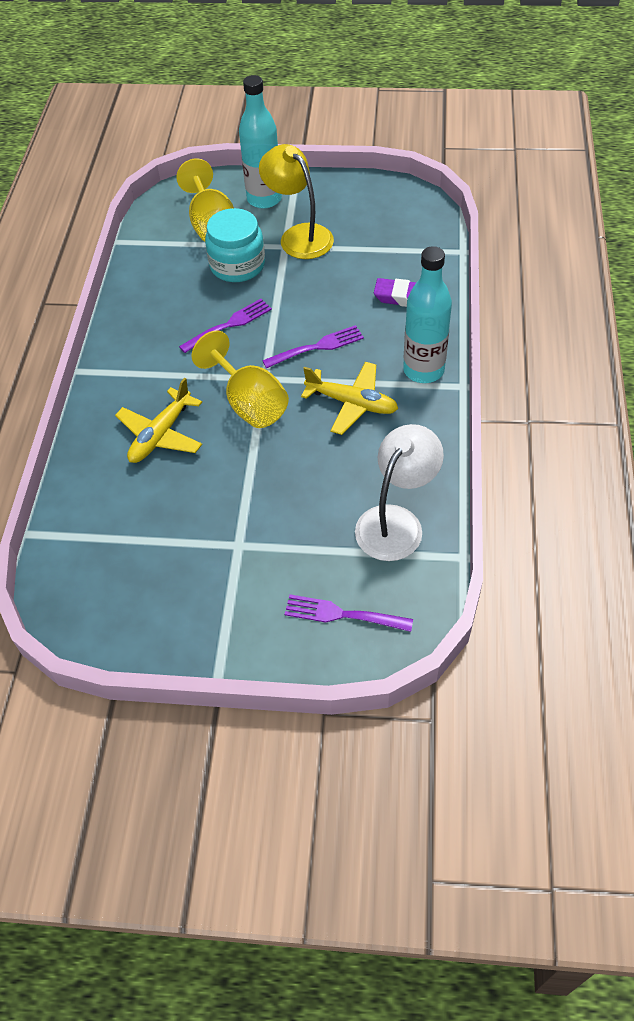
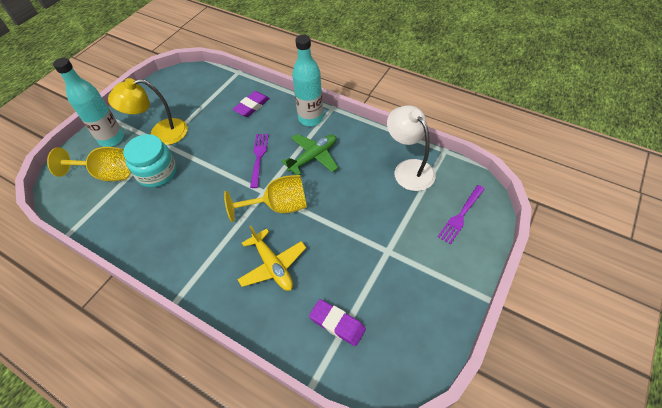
camera: 65 degrees left, 0 degrees up
purple fork [179,299,272,353] -> none
yellow plane [301,362,398,435] -> green plane [281,134,338,175]
none -> purple eraser [309,299,366,346]

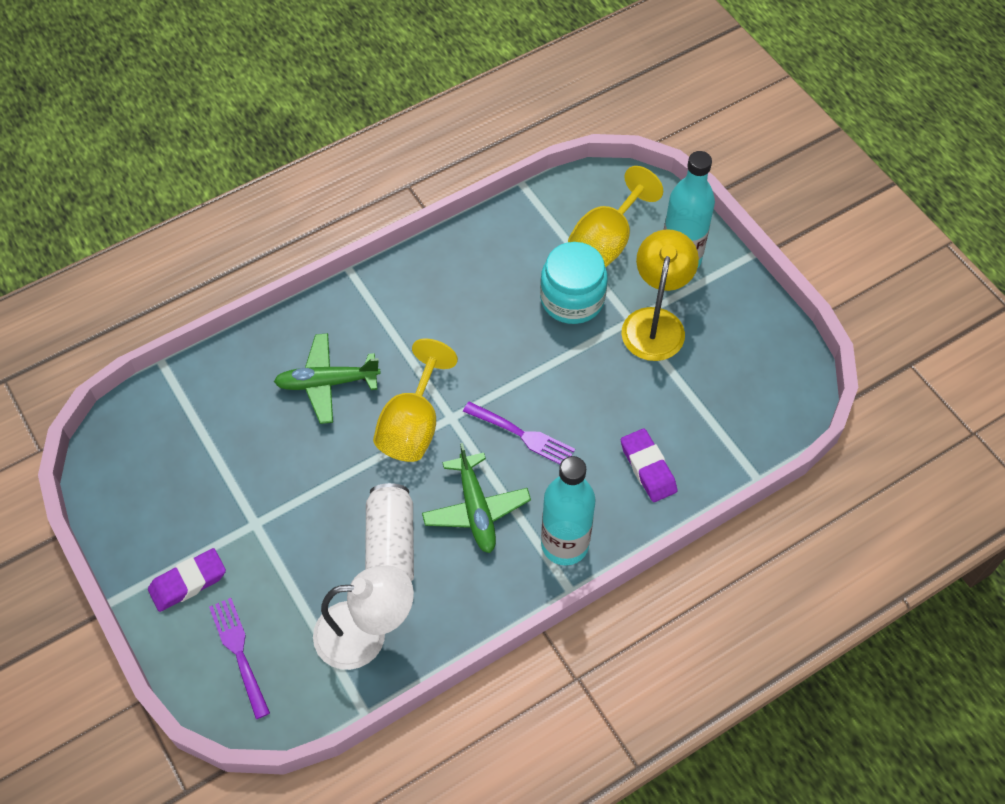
camera: 115 degrees right, 5 degrees up
yellow plane [237,225,306,291] -> green plane [274,333,381,424]
purple eraser [309,299,366,346] -> purple eraser moved to [148,548,226,612]
none -> white can [365,483,414,581]

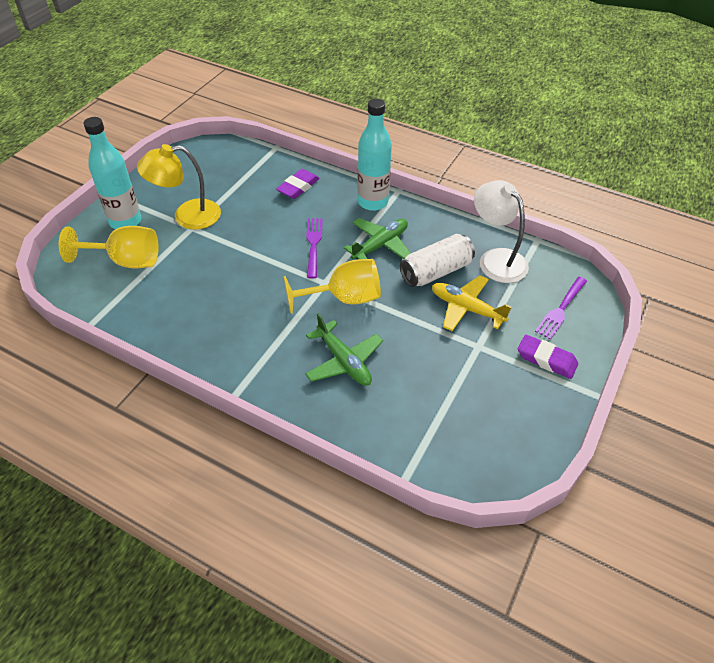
camera: 120 degrees left, 10 degrees down
turquoise jar [540,242,607,324] -> none
none -> yellow plane [432,275,512,331]

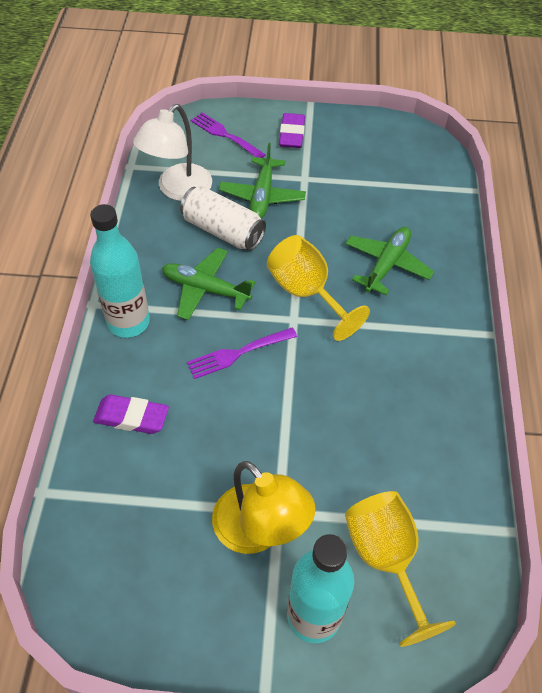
camera: 115 degrees left, 5 degrees up
yellow plane [432,275,512,331] -> green plane [219,143,306,219]
purple fork [535,277,587,340] -> purple fork turned 150 degrees counterclockwise [191,113,266,158]

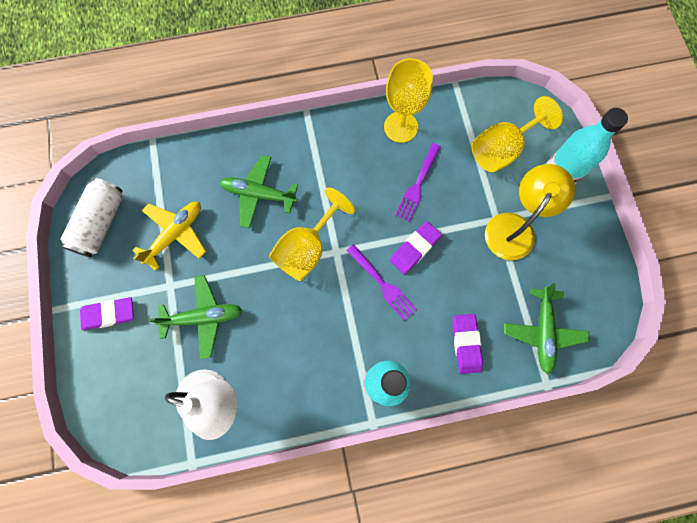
camera: 105 degrees left, 20 degrees up
green plane [162,248,255,320] -> green plane moved to [504,283,590,374]
white can [180,186,266,251] -> white can moved to [61,178,123,258]
purple fork [191,113,266,158] -> purple fork moved to [395,143,441,222]
none -> yellow plane [132,202,206,271]
none -> yellow goblet [384,58,433,143]
none -> purple eraser [390,221,442,274]

